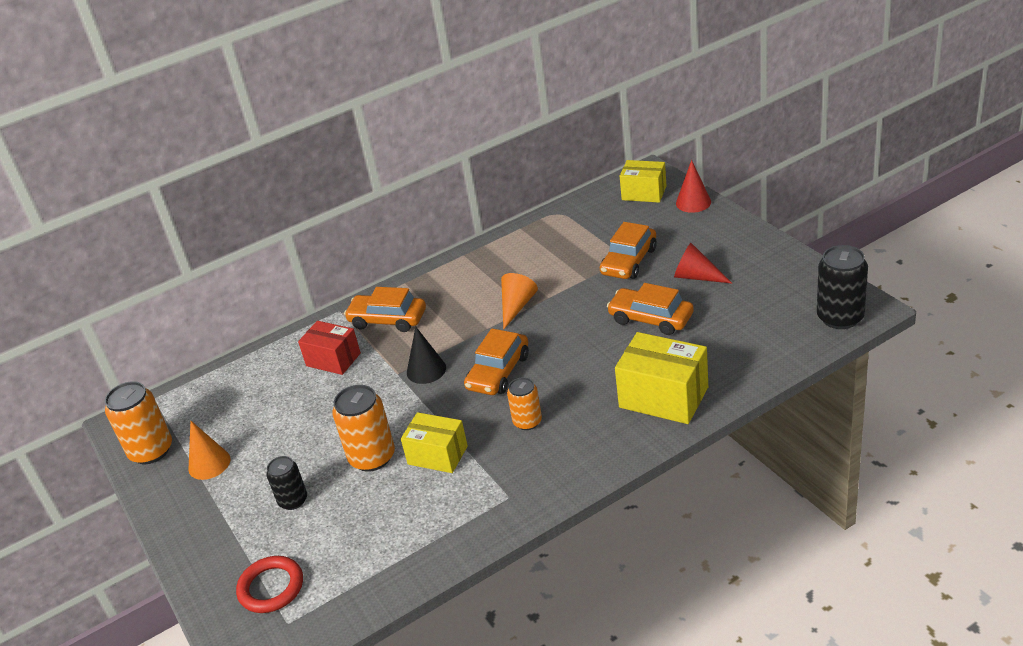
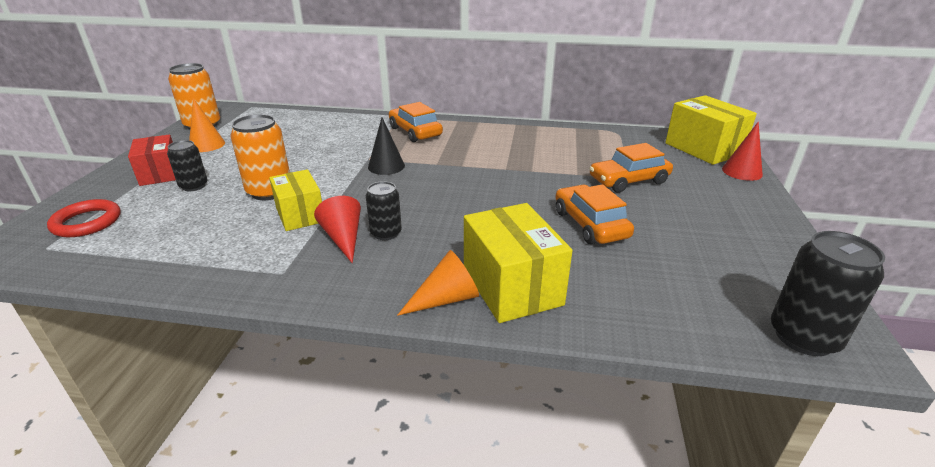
camera: 35 degrees right, 5 degrees down
red box [298,321,361,375] -> red box moved to [128,134,176,186]
orange car [464,328,529,395] -> none
orange cone [501,273,538,330] -> orange cone moved to [397,250,479,316]
orange can [507,377,542,430] -> black can [366,181,402,240]
yellow box [620,160,666,203] -> yellow box [665,95,757,165], size x1.50
red cone [674,243,732,283] -> red cone moved to [314,196,361,263]

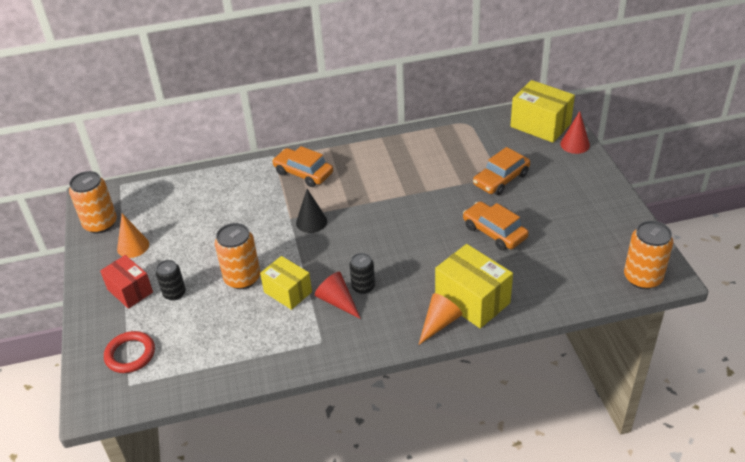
camera: 20 degrees left, 10 degrees up
black can [771,231,885,356] -> orange can [624,221,673,289]

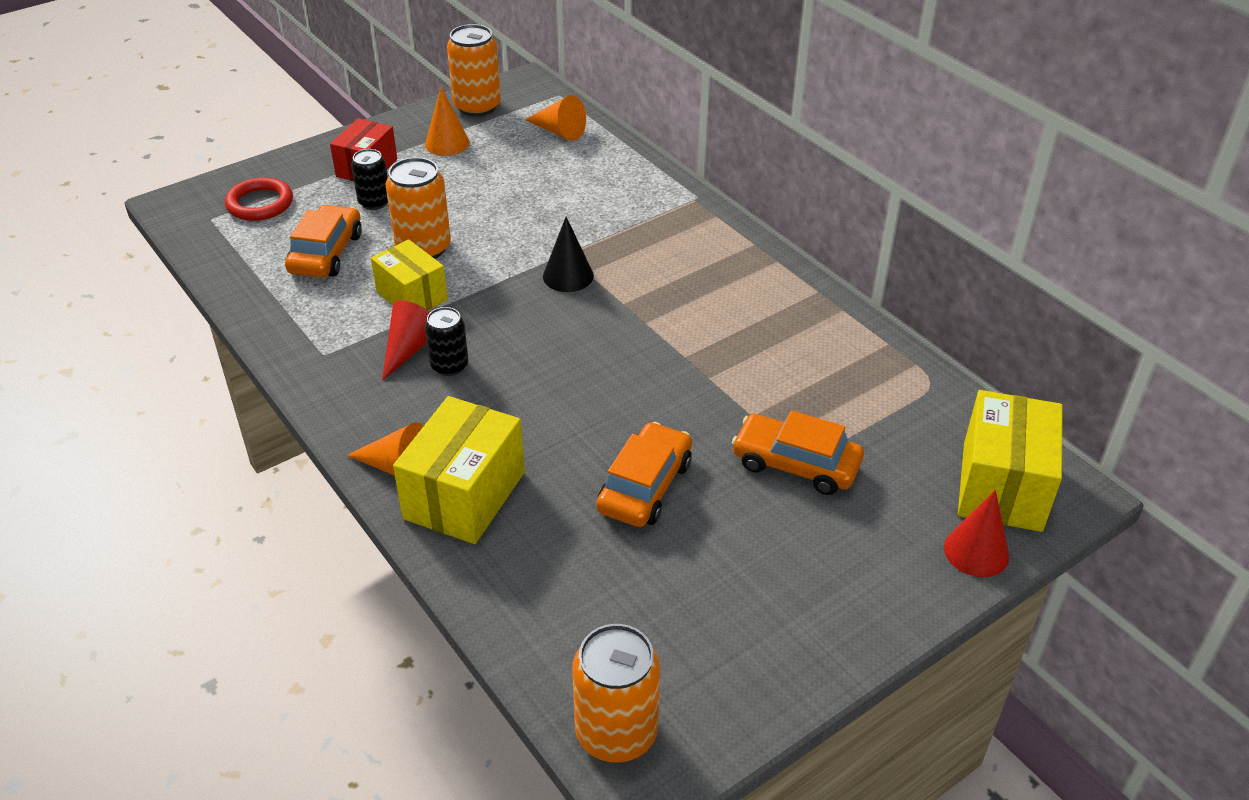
camera: 65 degrees right, 0 degrees up
yellow box [260,256,312,310] -> yellow box turned 60 degrees counterclockwise [371,240,448,310]
orange car [272,146,333,187] -> orange car moved to [285,205,362,278]
none -> orange cone [525,95,586,141]

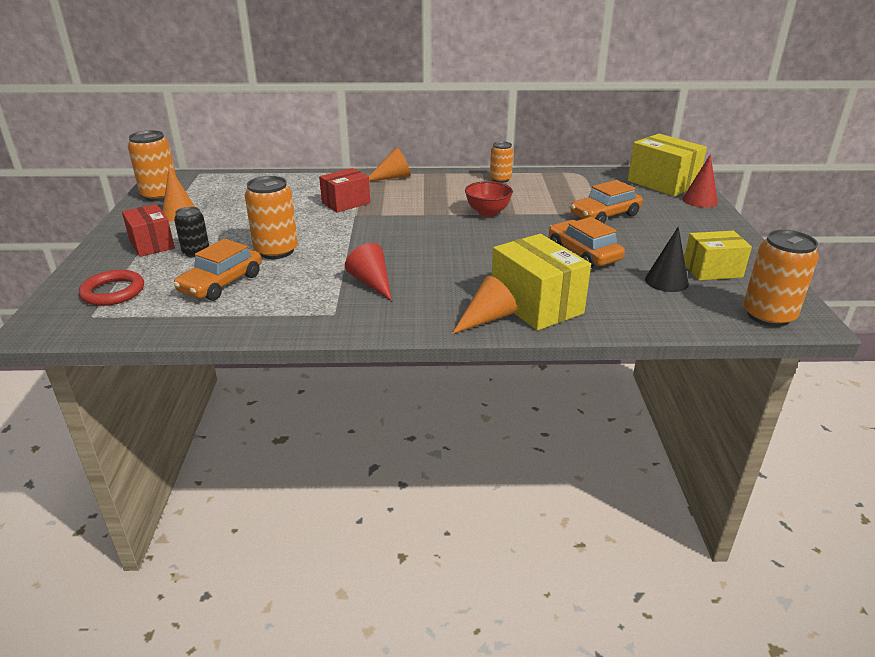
camera: 55 degrees left, 10 degrees down
orange car [285,205,362,278] -> orange car turned 105 degrees counterclockwise [173,239,262,301]
yellow box [371,240,448,310] -> yellow box moved to [684,231,752,280]
black can [425,307,468,376] -> none
orange cone [525,95,586,141] -> orange cone moved to [369,147,411,181]
black cone [543,217,594,292] -> black cone moved to [645,227,689,292]
none -> red box [319,168,370,213]
none -> red bowl [465,181,513,217]
none -> orange can [490,141,513,183]

